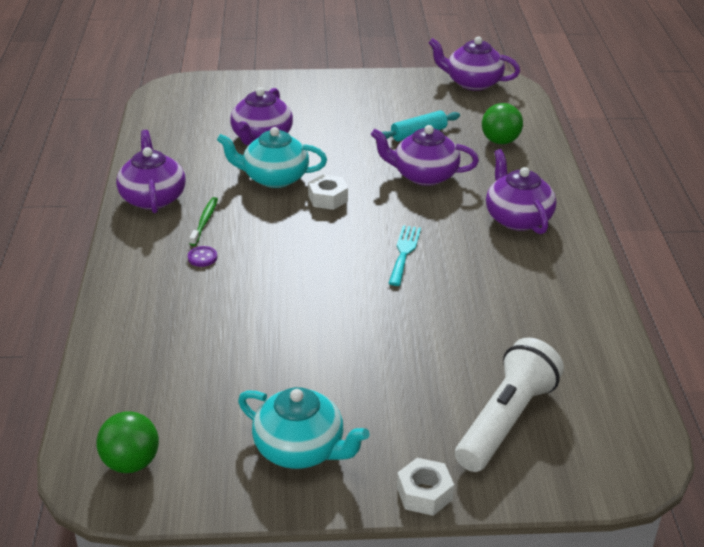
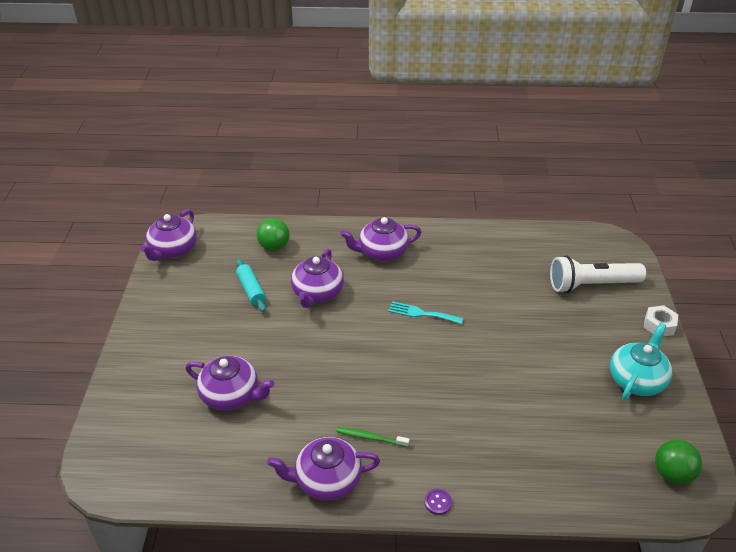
camera: 85 degrees left, 5 degrees up
purple button [188,246,217,267] -> purple button moved to [424,489,452,515]
turquoise teapot [217,127,327,188] -> none
white nut [308,175,348,210] -> none
white flashlight [455,337,564,472] -> white flashlight turned 45 degrees counterclockwise [550,255,646,293]

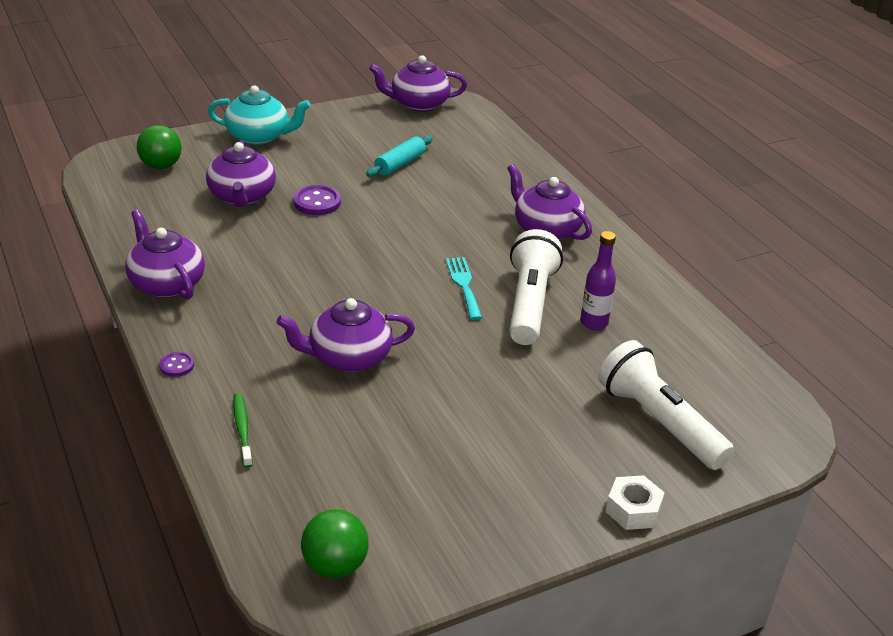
camera: 60 degrees right, 5 degrees down
green ball [257,218,290,251] -> green ball moved to [137,125,182,169]
purple teapot [291,249,344,308] -> purple teapot moved to [276,298,415,372]
green toothbrush [336,427,410,447] -> green toothbrush moved to [233,393,253,468]
turquoise teapot [610,323,672,400] -> turquoise teapot moved to [208,85,311,145]
none -> purple button [293,185,341,215]
none -> white flashlight [509,229,563,345]
none -> purple bottle [580,231,616,330]

